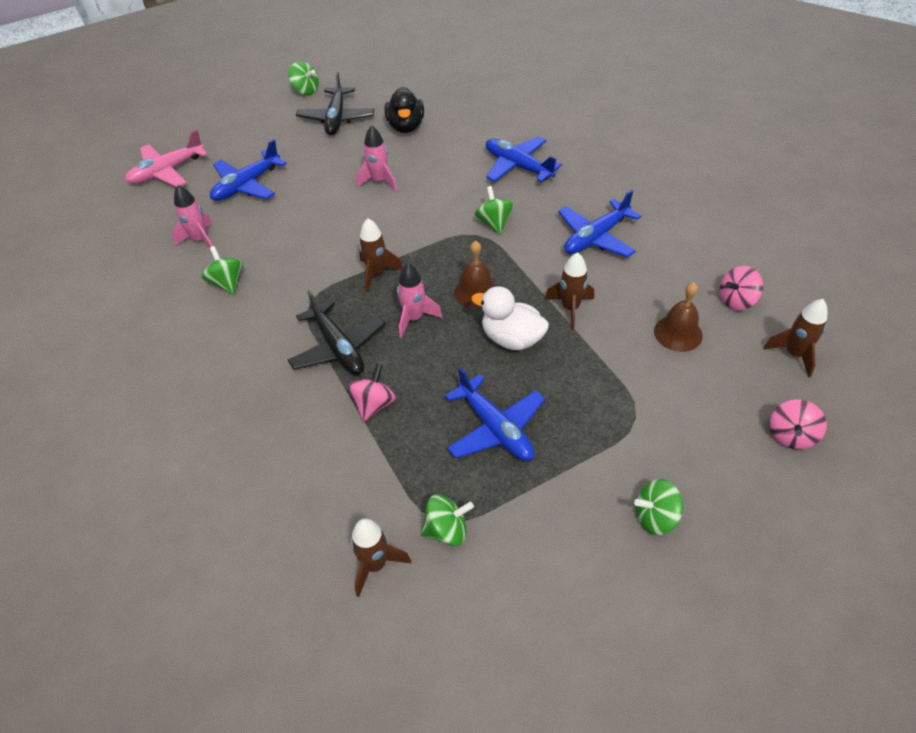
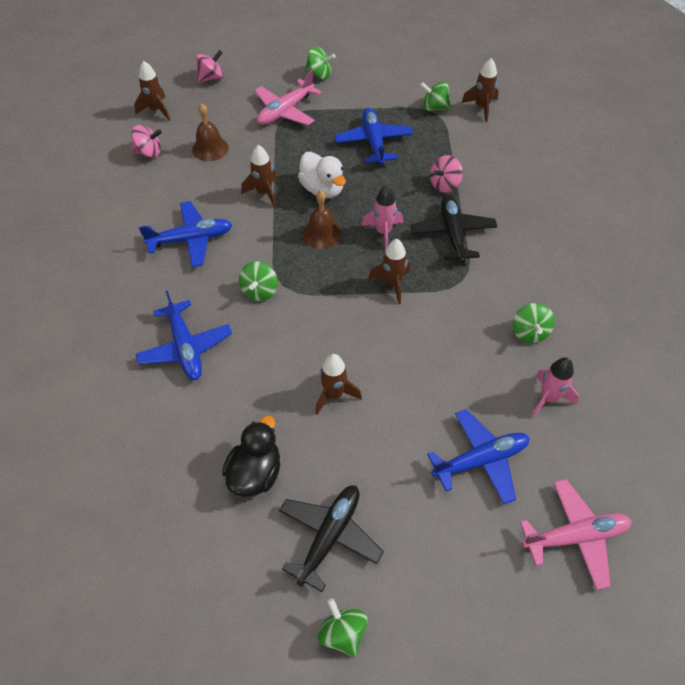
camera: 155 degrees left, 5 degrees up
pink rocket [356,125,397,192] -> brown rocket [315,354,362,415]
none -> pink plane [255,70,322,126]

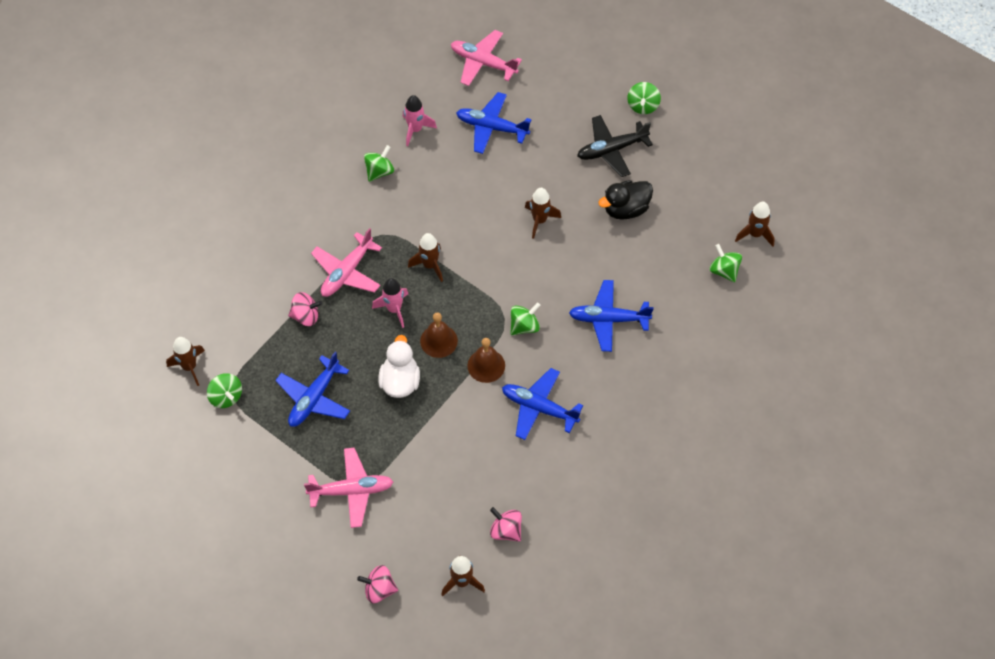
camera: 140 degrees left, 5 degrees up
blue plane [136,290,232,380] -> blue plane turned 105 degrees counterclockwise [569,280,654,352]
brown bell [192,103,229,162] -> brown bell moved to [467,338,505,383]
brown rocket [241,145,277,208] -> brown rocket moved to [735,201,775,246]
green spinning top [305,47,335,79] -> green spinning top moved to [709,244,742,282]
black plane [410,194,497,263] -> pink plane [311,228,382,297]

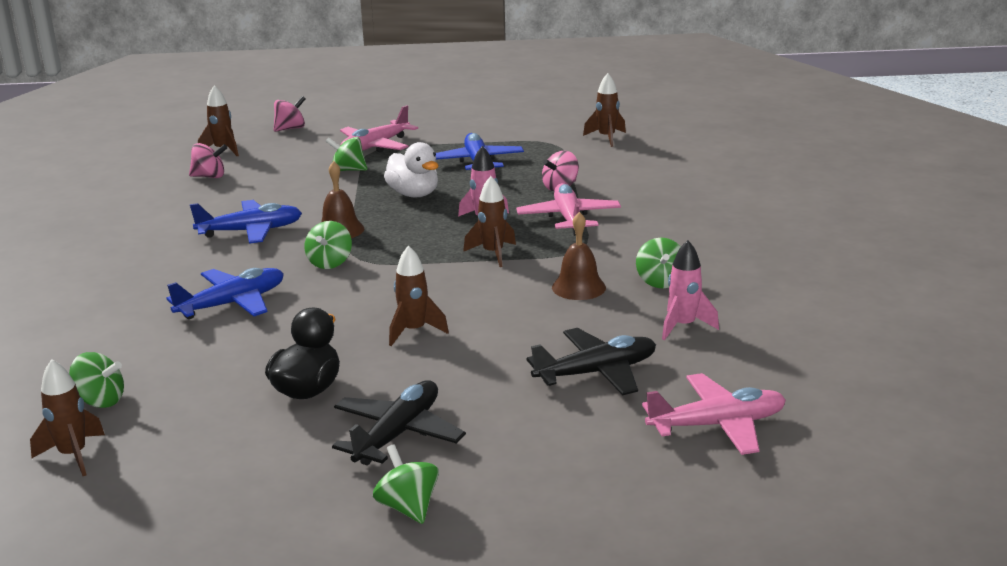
camera: 140 degrees right, 35 degrees down
green spinning top [207,373,242,408] -> green spinning top moved to [325,137,368,171]
brown bell [420,312,458,358] -> brown bell moved to [552,212,606,300]
blue plane [456,92,532,154] -> black plane [526,328,656,395]

